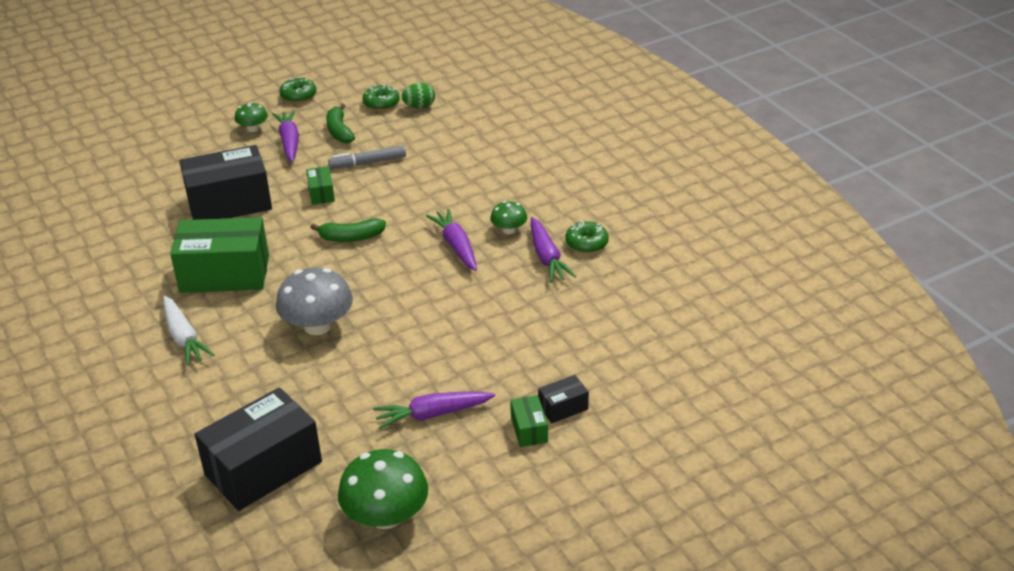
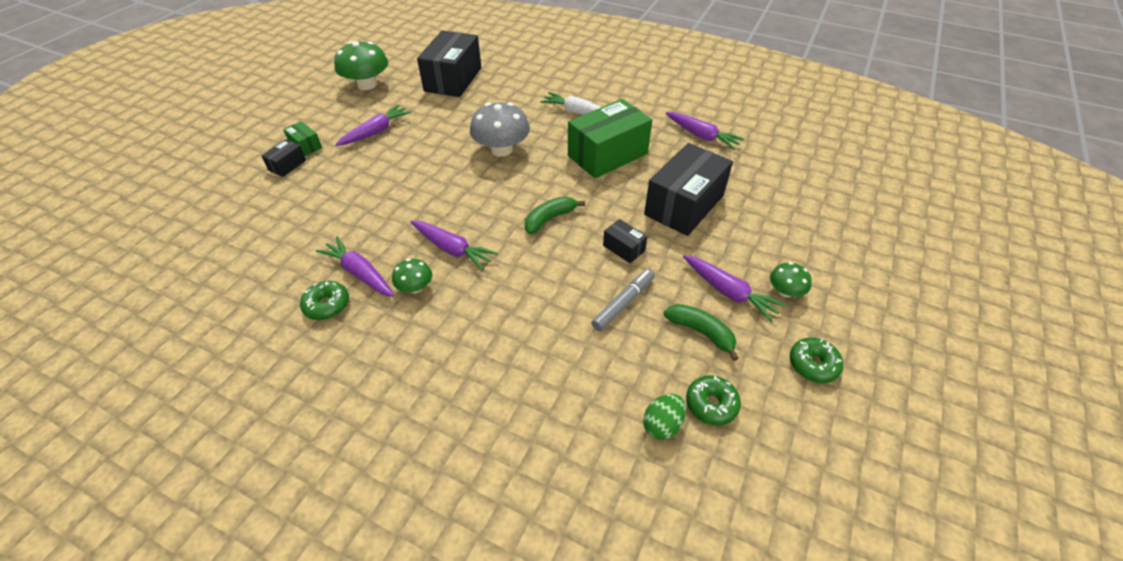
camera: 145 degrees right, 10 degrees up
green box [306,166,335,205] -> black box [603,219,647,263]
none -> purple carrot [666,112,744,150]

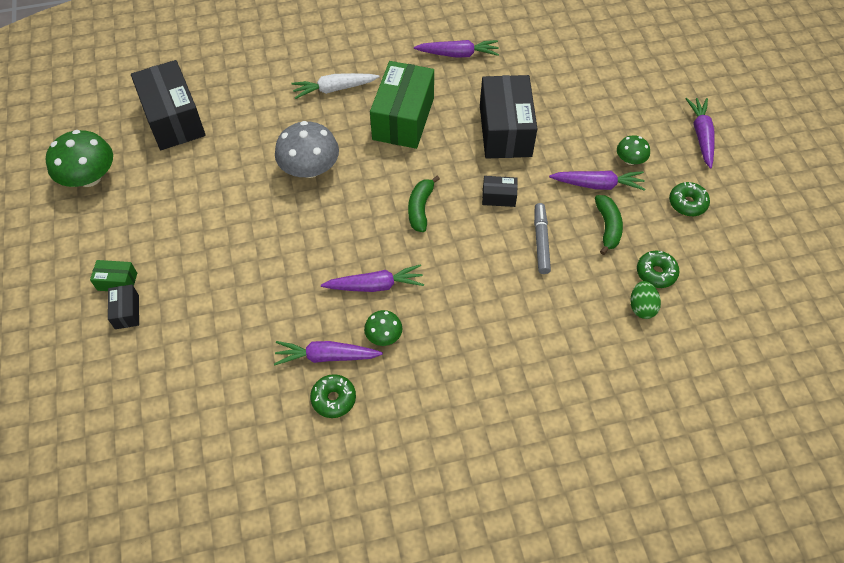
camera: 40 degrees left, 10 degrees up
purple carrot [335,104,412,146] -> purple carrot moved to [686,98,714,169]
green banana [664,304,739,361] -> green banana turned 90 degrees clockwise [595,195,623,255]

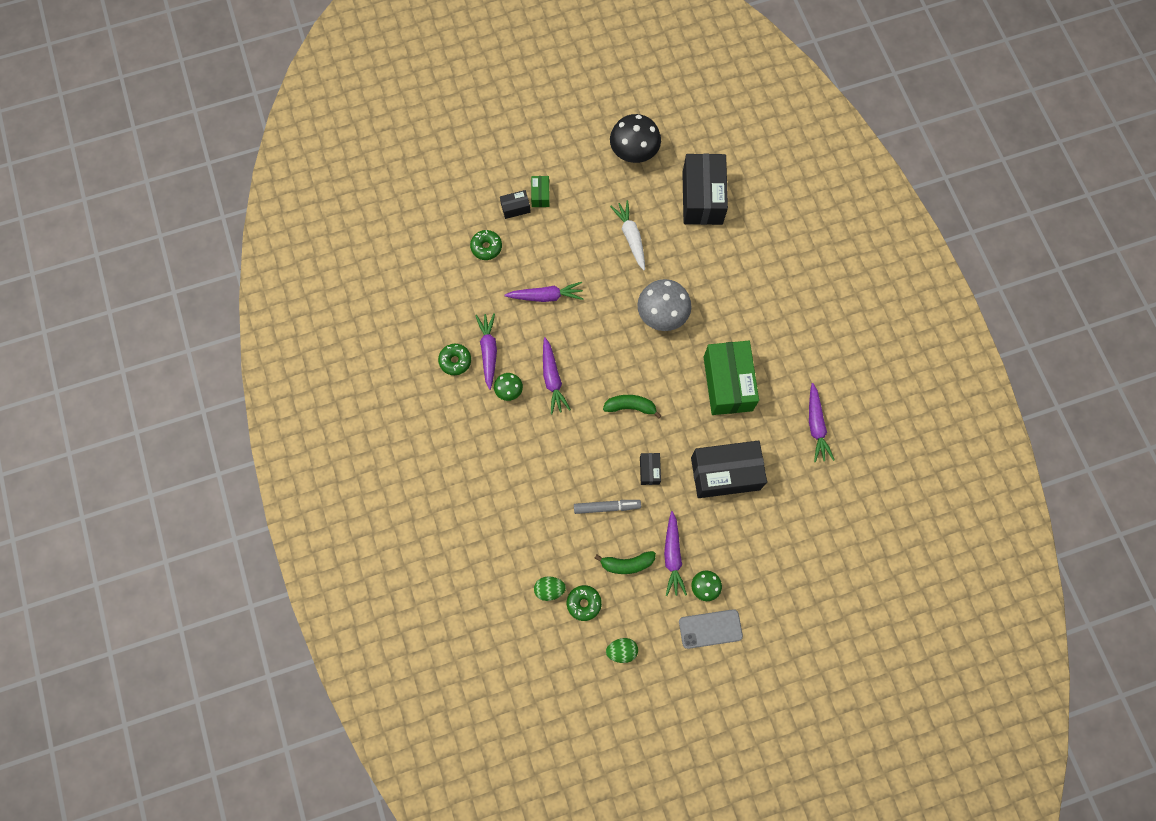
camera: 85 degrees right, 15 degrees up
green mushroom [46,130,113,187] -> black mushroom [610,114,661,163]
black box [131,60,206,150] -> black box turned 60 degrees counterclockwise [682,154,728,225]
white carrot [291,73,379,99] -> white carrot moved to [610,200,645,270]
green box [370,61,434,149] -> green box turned 75 degrees clockwise [704,341,759,415]
green donut [669,182,710,216] -> green donut moved to [470,230,502,260]
purple carrot [686,98,714,169] -> purple carrot moved to [504,282,584,302]
none -> green egg [606,638,638,663]
none -> grey phone [679,609,743,649]

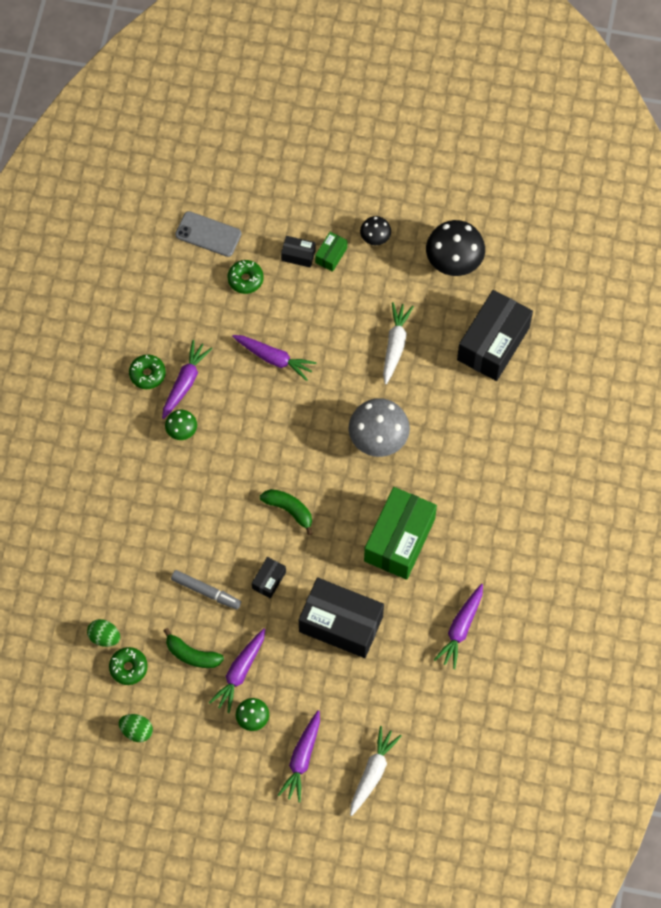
camera: 30 degrees right, 5 degrees down
purple carrot [543,337,571,414] -> purple carrot moved to [278,710,320,802]
grey phone [679,609,743,649] -> grey phone moved to [175,211,241,257]
none -> white carrot [350,726,402,816]
none -> black mushroom [360,216,391,245]

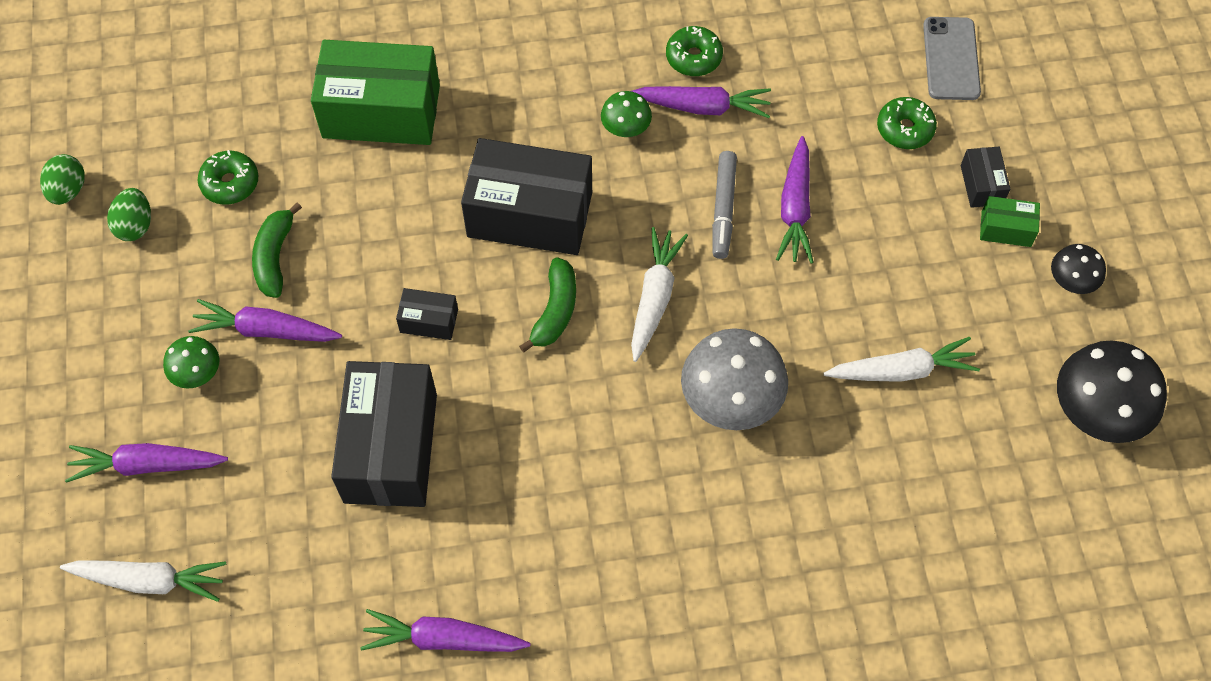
camera: 70 degrees right, 5 degrees down
green egg [87,619,120,647] -> green egg moved to [40,154,85,205]
grey marker [171,570,241,610] -> grey marker moved to [712,151,737,259]
green box [364,487,437,580] -> green box moved to [311,40,440,145]
black box [457,290,533,381] -> black box moved to [461,138,592,255]
none -> white carrot [631,227,688,362]

